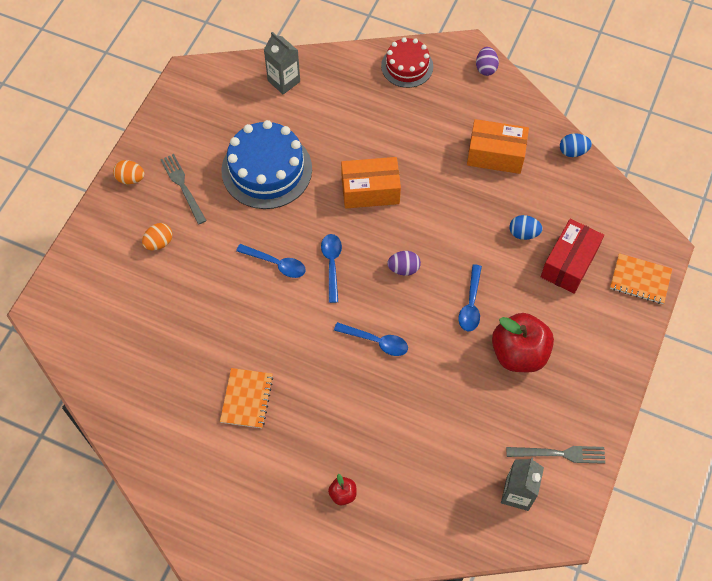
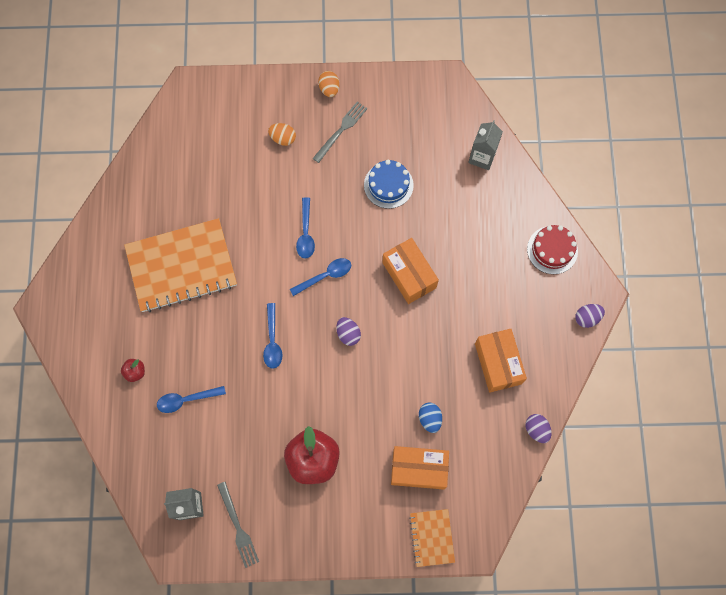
camera: 65 degrees right, 10 degrees up
orange notebook [220,368,273,428] -> orange notebook [124,218,237,312], size x2.03
blue cake [222,120,312,209] -> blue cake [364,160,414,209], size x0.61
blue spoon [458,265,482,331] -> blue spoon moved to [157,386,226,413]
red box [541,219,604,294] -> orange box [391,446,449,490]
blue egg [560,133,592,157] -> purple egg [525,414,551,443]

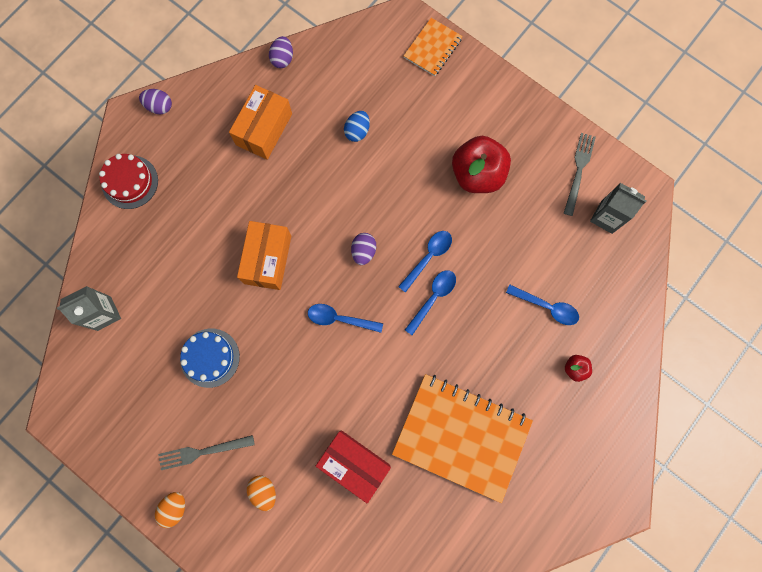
camera: 140 degrees left, 5 degrees up
blue spoon [296,197,315,259] -> blue spoon moved to [398,231,452,293]
orange box [391,446,449,490] -> none
none -> red box [316,430,391,503]

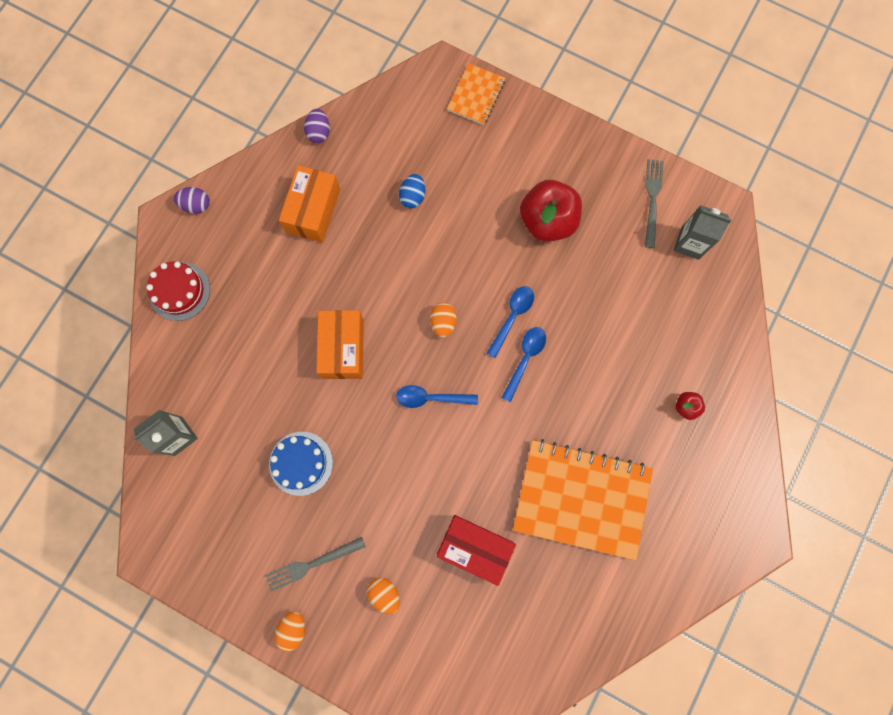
camera: 10 degrees left, 0 degrees up
purple egg [351,233,376,265] -> orange egg [430,302,457,338]
blue spoon [506,285,579,325] -> none

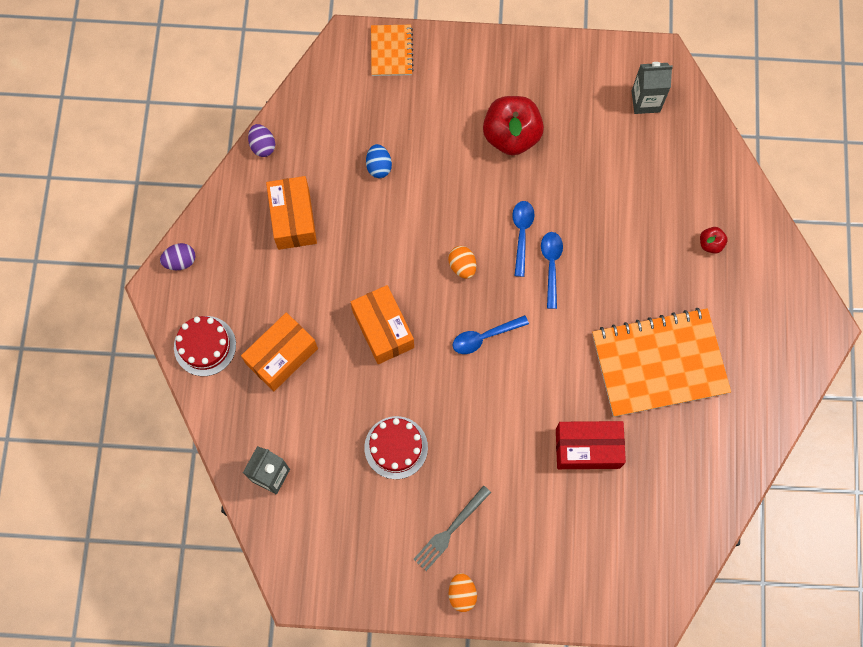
camera: 25 degrees left, 5 degrees down
blue cake [269,432,333,496] -> red cake [364,416,428,479]
orange egg [367,577,400,614] -> none
grey fork [645,159,664,248] -> none
none -> orange box [241,312,318,391]

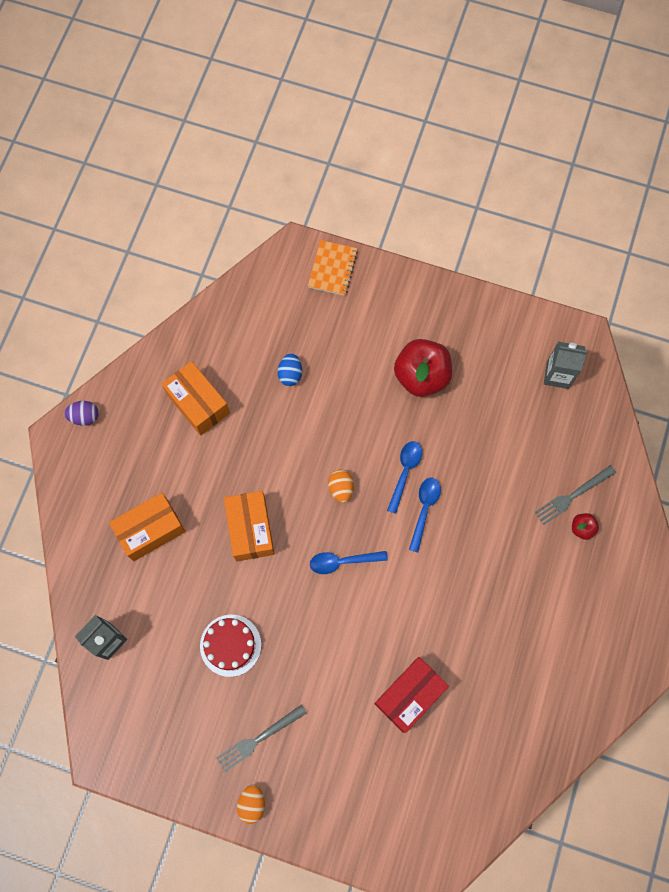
camera: 15 degrees right, 0 degrees up
red cake [174,316,236,376] -> none
purple egg [248,124,275,157] -> none
orange box [266,176,317,250] -> orange box turned 45 degrees counterclockwise [162,361,230,436]
red box [556,421,626,469] -> red box turned 60 degrees counterclockwise [374,657,449,733]
orange notebook [592,308,731,417] -> none
none -> grey fork [534,465,616,525]

